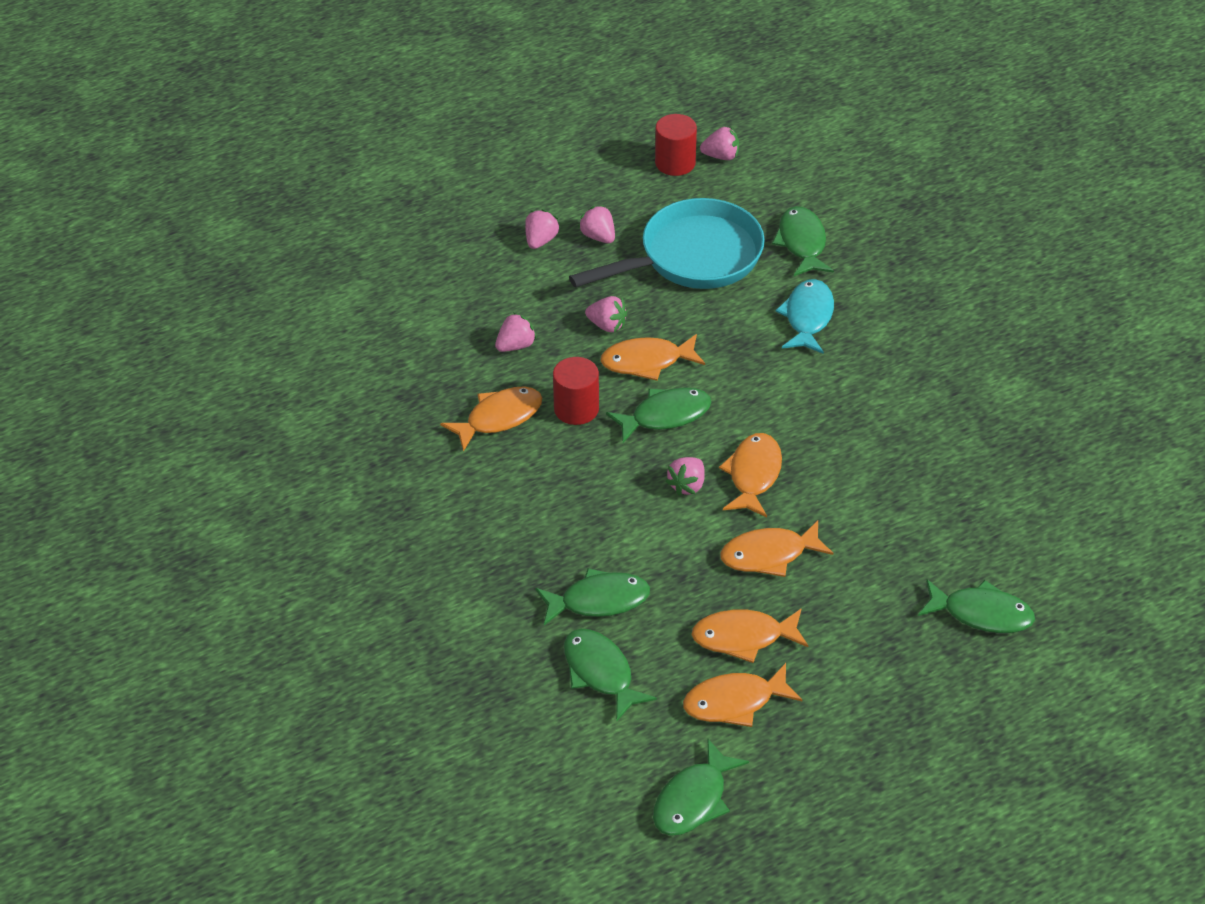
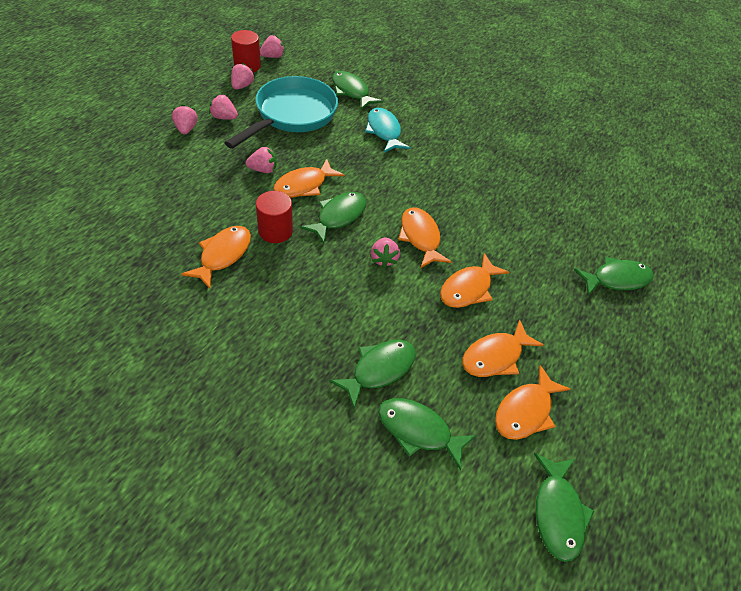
camera: 35 degrees left, 5 degrees up
pink strawberry [495,312,537,352] -> pink strawberry moved to [231,63,255,90]

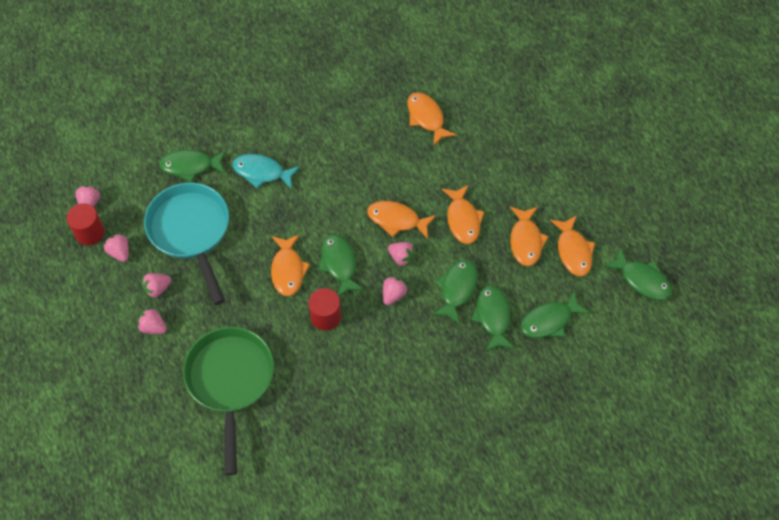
camera: 50 degrees left, 10 degrees up
orange fish [181,226,251,290] -> orange fish moved to [407,92,457,146]
pink strawberry [246,147,277,173] -> pink strawberry moved to [383,276,408,305]
green fish [574,256,653,295] -> green fish moved to [432,260,478,325]
none -> green pan [183,327,274,475]

